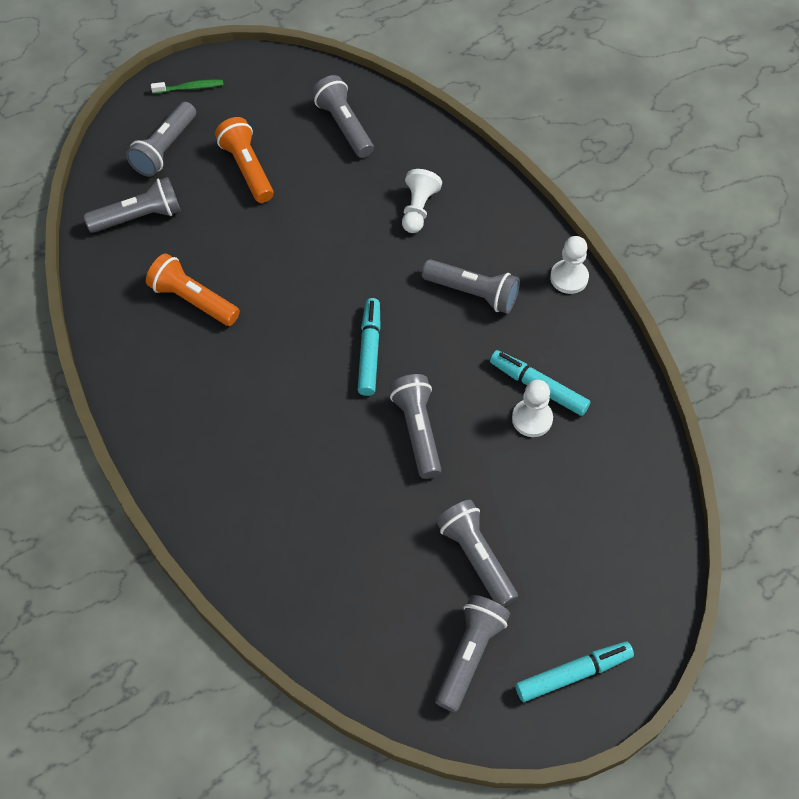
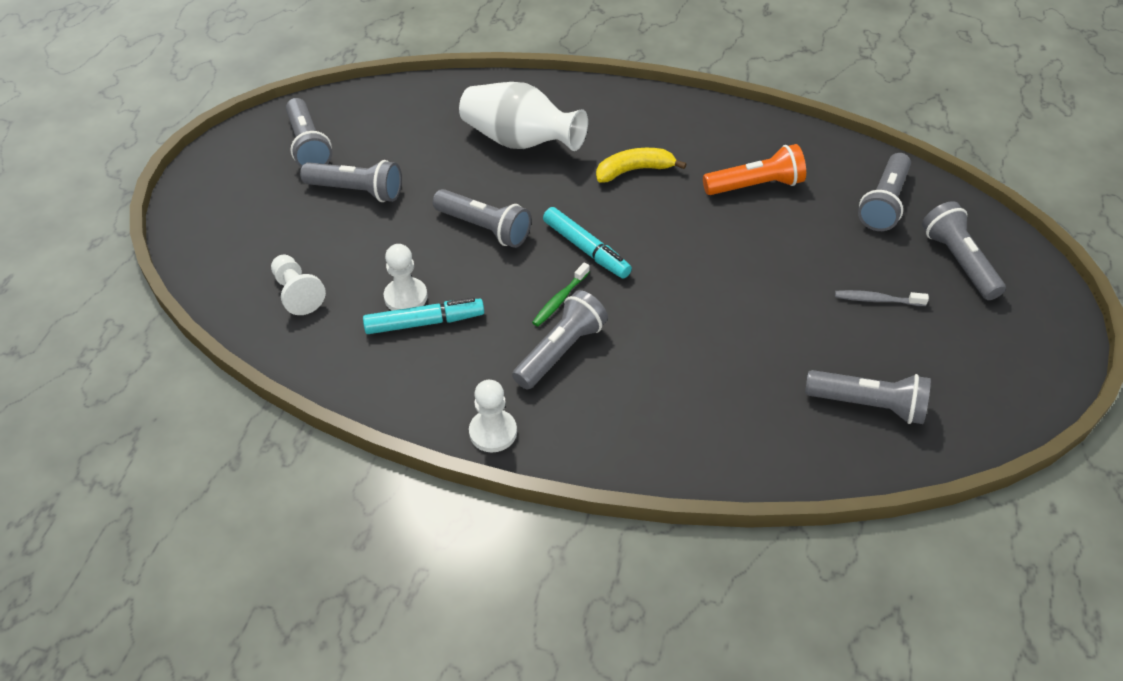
camera: 135 degrees right, 10 degrees down
green toothbrush [151,80,223,94] -> green toothbrush moved to [532,263,590,326]
orange flashlight [215,117,274,203] -> grey toothbrush [835,290,929,306]
white pawn [402,169,442,233] -> white pawn moved to [271,255,326,315]
grey flashlight [422,259,520,314] -> grey flashlight turned 150 degrees clockwise [512,290,608,389]
turquoise marker [516,642,634,702] -> none
none -> white vase [459,82,588,151]
none -> yellow banana [596,148,686,183]

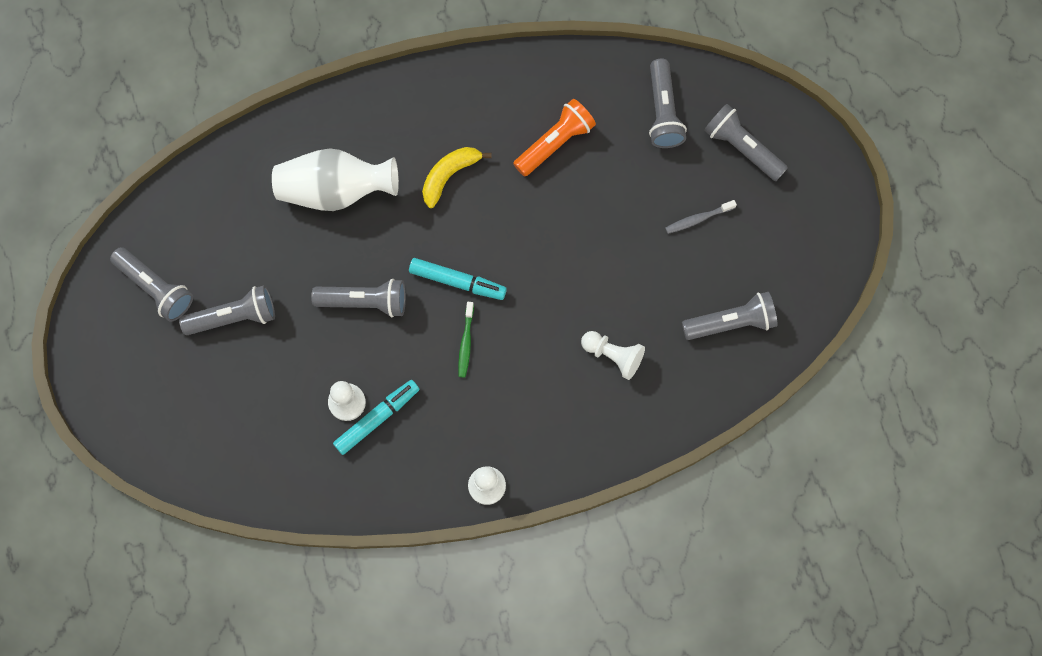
camera: 30 degrees left, 25 degrees up
white pawn [271,255,326,315] -> white pawn moved to [581,331,645,380]
grey flashlight [512,290,608,389] -> none

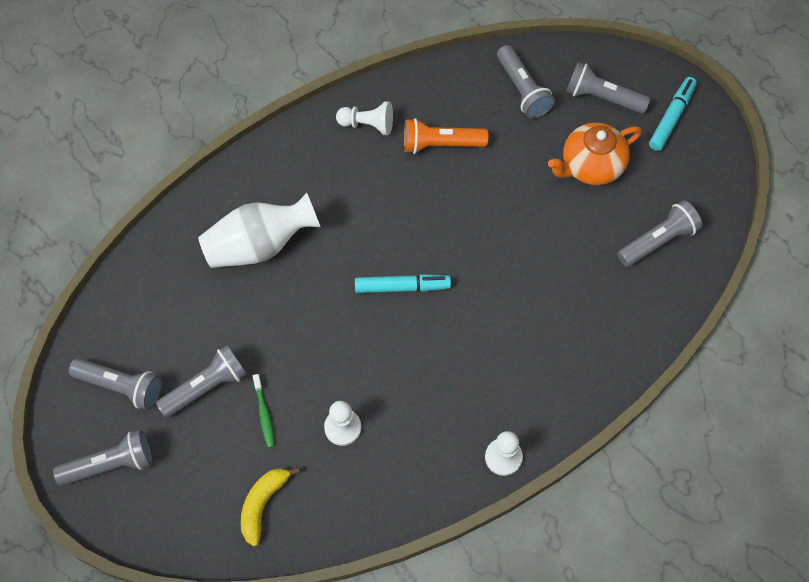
camera: 20 degrees left, 10 degrees down
grey flashlight [311,279,406,317] -> grey flashlight moved to [53,430,152,486]
turquoise marker [333,380,420,455] -> turquoise marker moved to [649,77,697,151]
yellow banana [422,147,492,208] -> yellow banana moved to [241,467,300,547]
green toothbrush [458,302,474,378] -> green toothbrush moved to [253,374,275,448]
orange flashlight [513,99,596,177] -> orange flashlight turned 120 degrees counterclockwise [404,118,488,154]
white pawn [581,331,645,380] -> white pawn moved to [336,101,393,135]
grey toothbrush [665,200,737,234] -> orange teapot [548,123,642,185]

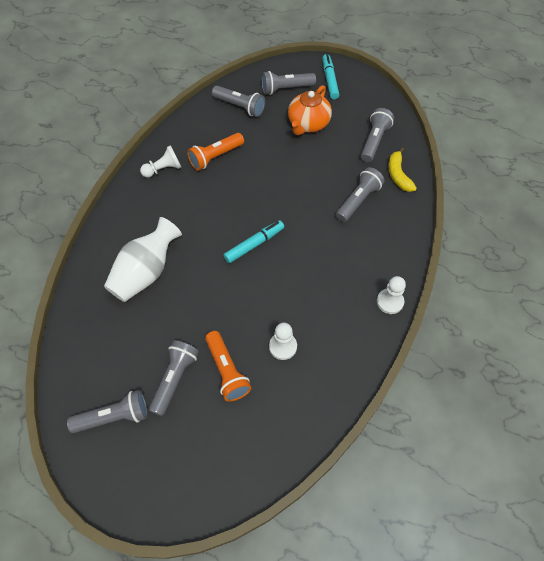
camera: 35 degrees left, 5 degrees down
grey flashlight [53,430,152,486] -> grey flashlight moved to [336,167,385,222]
yellow banana [241,467,300,547] -> yellow banana moved to [388,147,417,192]
green toothbrush [253,374,275,448] -> orange flashlight [205,331,251,402]

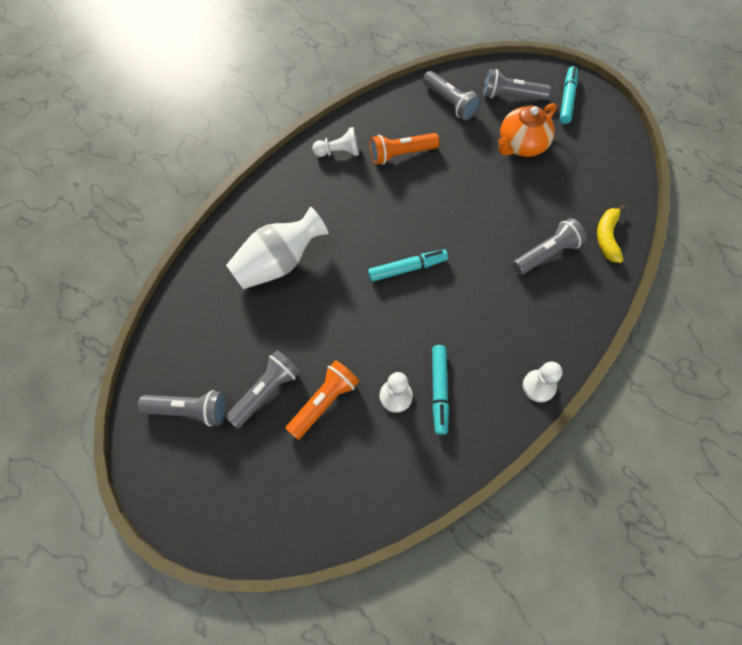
camera: 20 degrees right, 5 degrees up
orange flashlight [205,331,251,402] -> orange flashlight turned 135 degrees counterclockwise [286,360,359,440]
grey flashlight [361,108,394,162] -> none
none -> turquoise marker [432,345,449,435]

